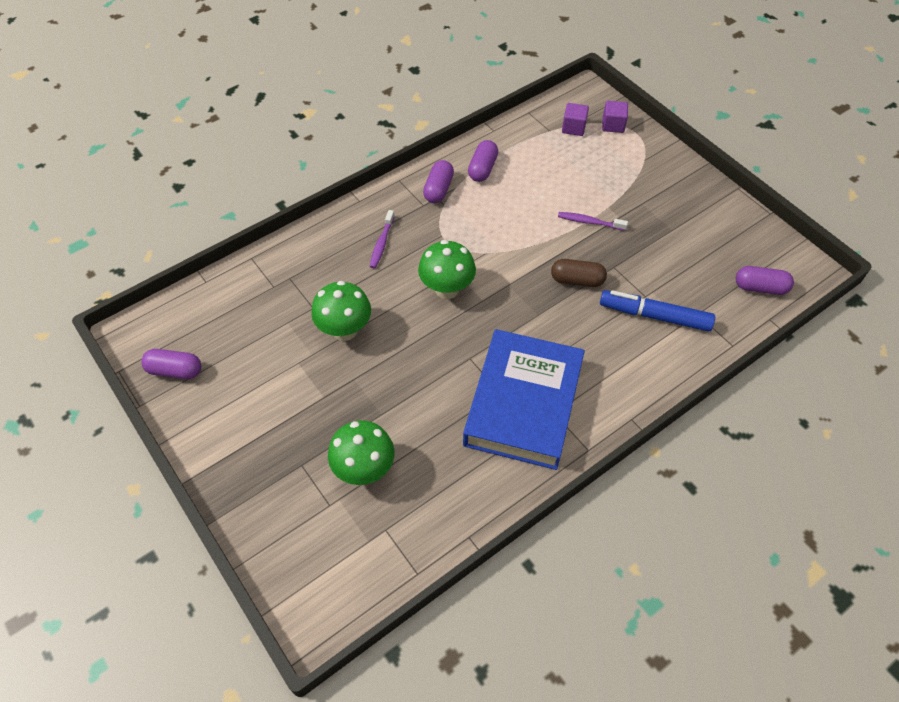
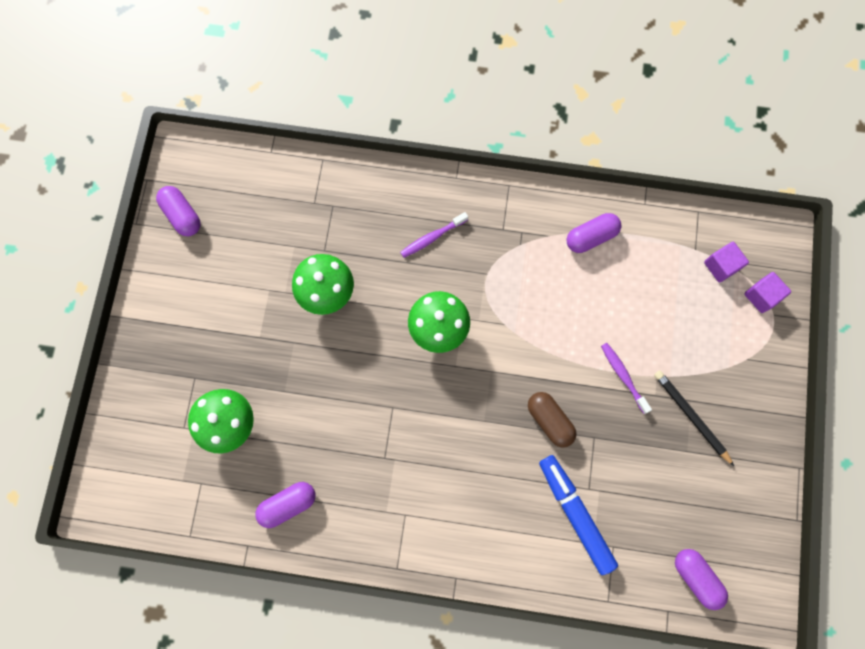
camera: 45 degrees right, 20 degrees up
purple capsule [423,160,454,203] -> purple capsule moved to [255,482,316,528]
blue book [463,329,585,470] -> none
none -> black pencil [654,371,734,466]

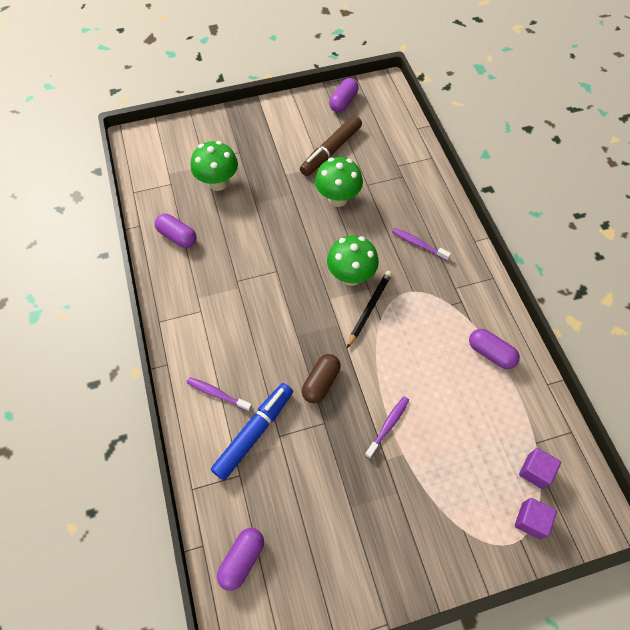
camera: 65 degrees right, 15 degrees down
black pencil [654,371,734,466] -> black pencil moved to [347,270,392,348]
none -> purple toothbrush [187,377,252,412]
none -> brown marker [300,115,362,176]

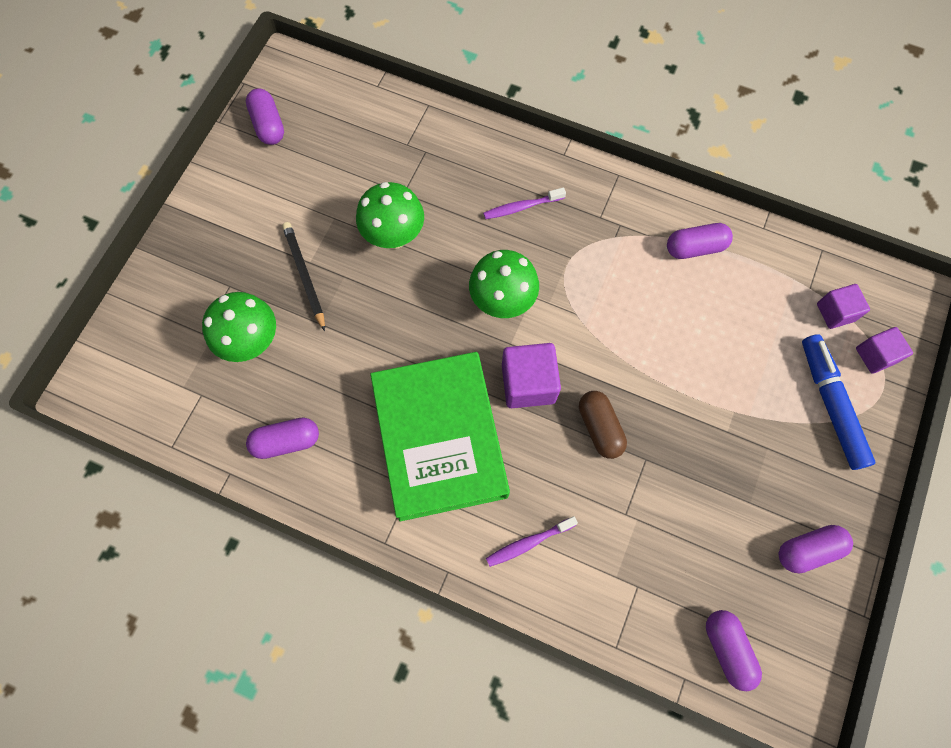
camera: 50 degrees left, 10 degrees up
blue marker [211,383,293,480] -> blue marker moved to [802,334,875,470]
brown marker [300,115,362,176] -> none
black pencil [347,270,392,348] -> black pencil moved to [282,222,325,331]
purple toothbrush [365,396,409,459] -> none
none -> green book [370,352,510,521]
none -> purple cube [502,343,561,408]
none -> purple capsule [779,525,853,574]

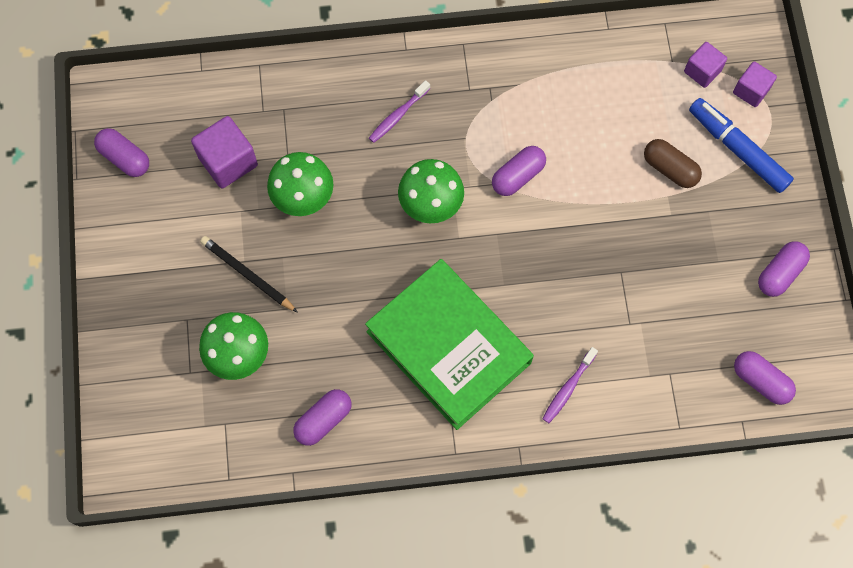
camera: 30 degrees left, 0 degrees up
purple cube [502,343,561,408] -> purple cube moved to [191,116,258,188]
brown capsule [579,391,627,459] -> brown capsule moved to [644,139,702,188]
purple capsule [667,223,733,259] -> purple capsule moved to [492,146,546,196]

